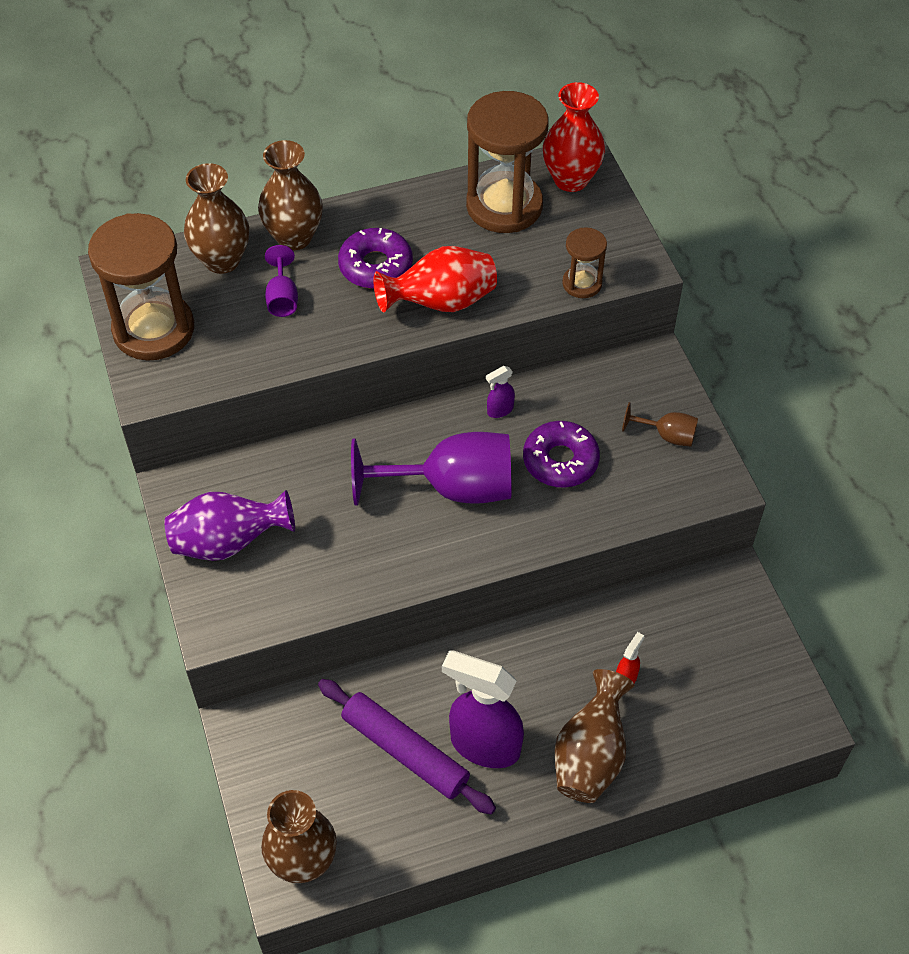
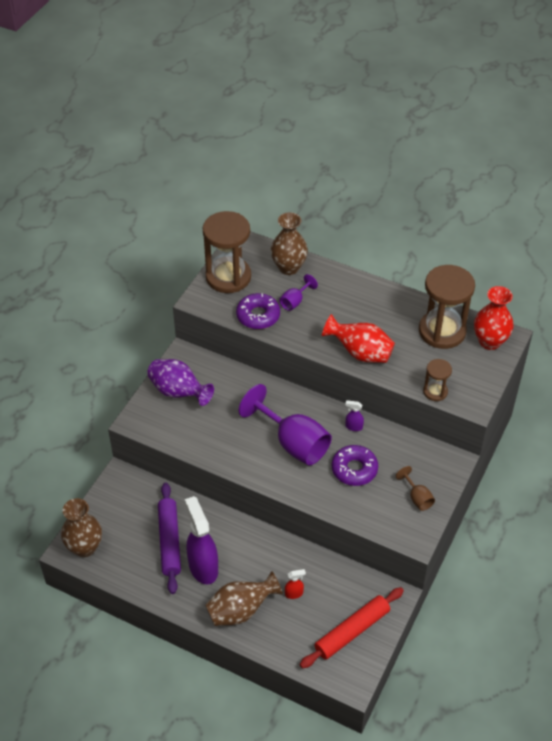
camera: 45 degrees right, 5 degrees down
brown vase [258,140,323,250] -> none
purple donut [338,228,413,289] -> purple donut moved to [236,293,280,329]
none -> red rolling pin [300,587,404,669]

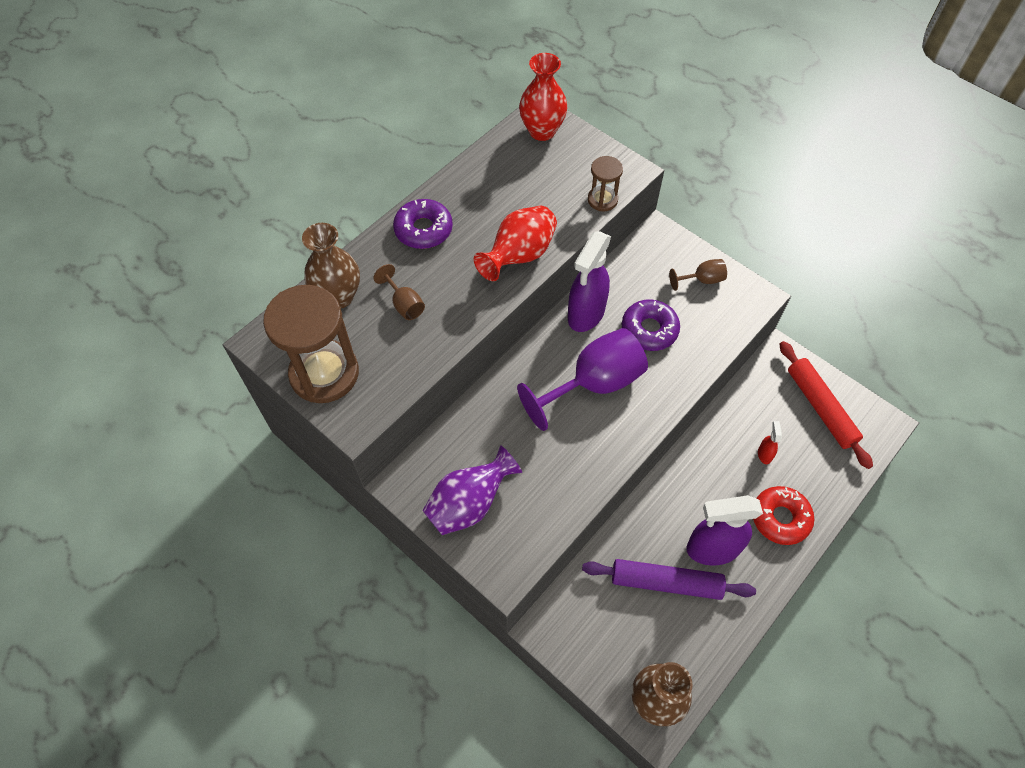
camera: 75 degrees left, 10 degrees up
brown vase [205,571,283,626] -> red donut [753,486,814,545]
purple donut [236,293,280,329] -> purple donut moved to [393,199,453,249]
purple goblet [279,274,318,311] -> brown goblet [373,264,425,320]
purple spray bottle [345,400,364,431] -> purple spray bottle [568,231,611,332], size x2.32
brown hourglass [419,265,475,349] -> none

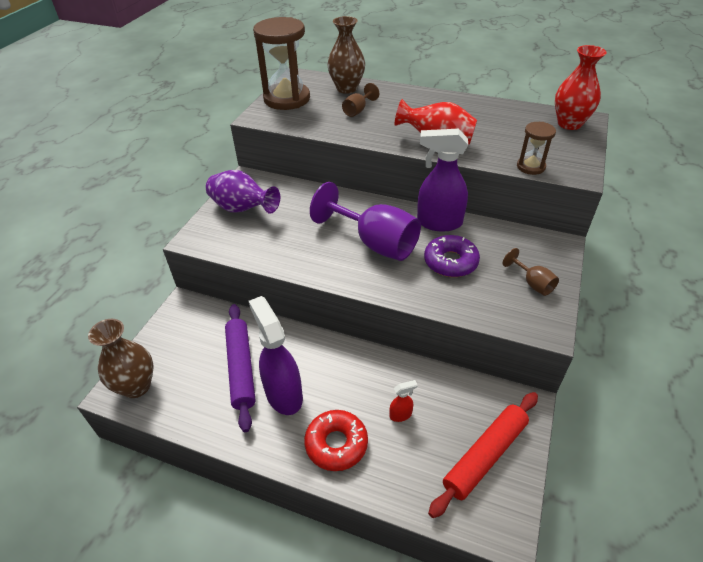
camera: 70 degrees right, 15 degrees down
purple donut [393,199,453,249] -> none

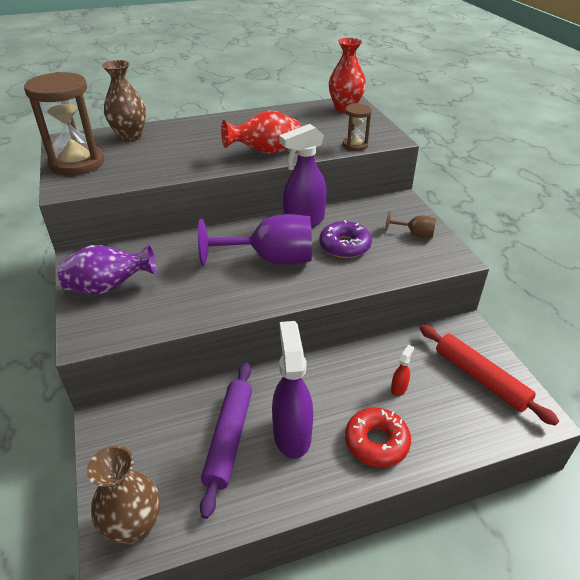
camera: 40 degrees left, 5 degrees down
purple rolling pin [225,304,256,432] -> purple rolling pin turned 60 degrees clockwise [200,363,252,519]
purple spray bottle [249,296,303,415] -> purple spray bottle turned 60 degrees clockwise [272,321,313,459]
brown goblet [342,83,379,117] -> none
red rolling pin [428,392,538,518] -> red rolling pin turned 45 degrees counterclockwise [420,325,559,426]

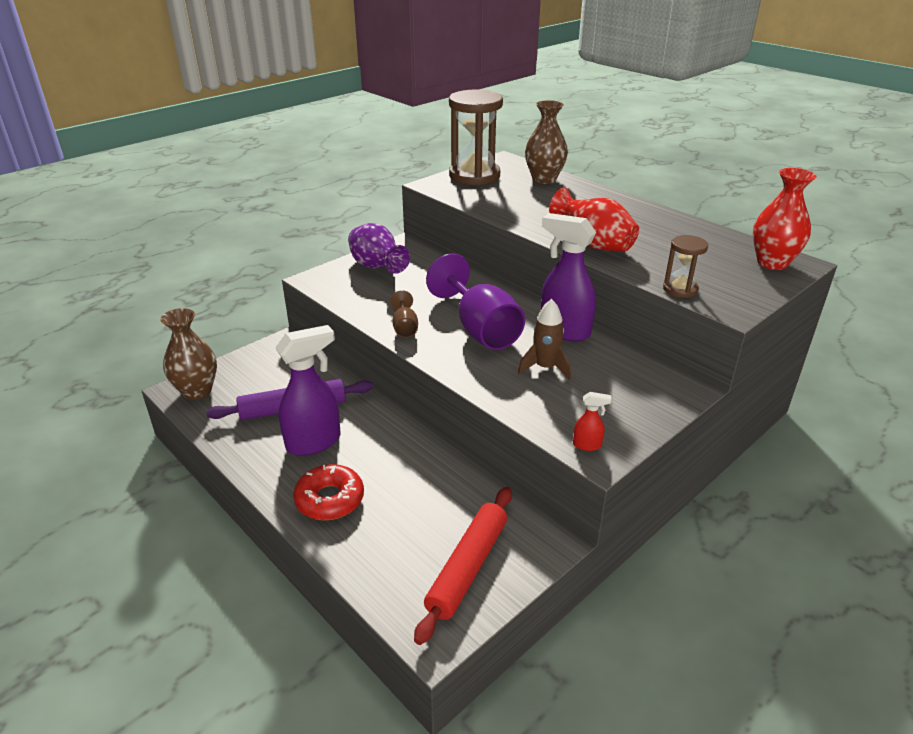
camera: 65 degrees right, 5 degrees down
purple donut [320,220,372,258] -> brown rocket [518,299,571,380]
brown goblet [385,211,436,238] -> brown goblet moved to [390,290,418,338]
red spray bottle [391,345,414,396] -> red spray bottle moved to [573,392,612,451]

